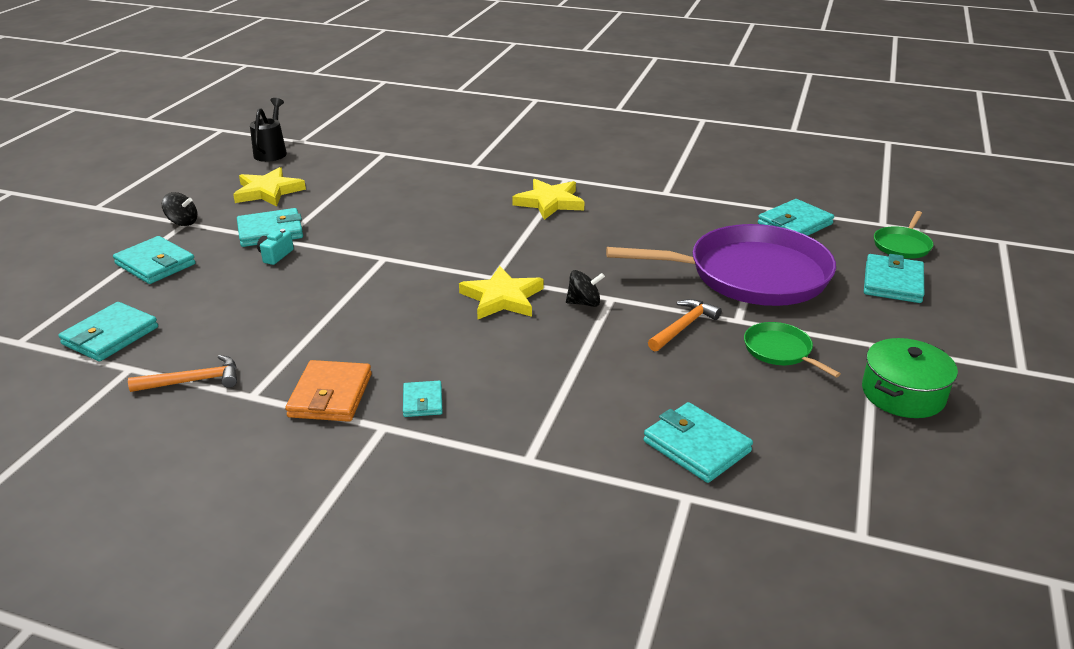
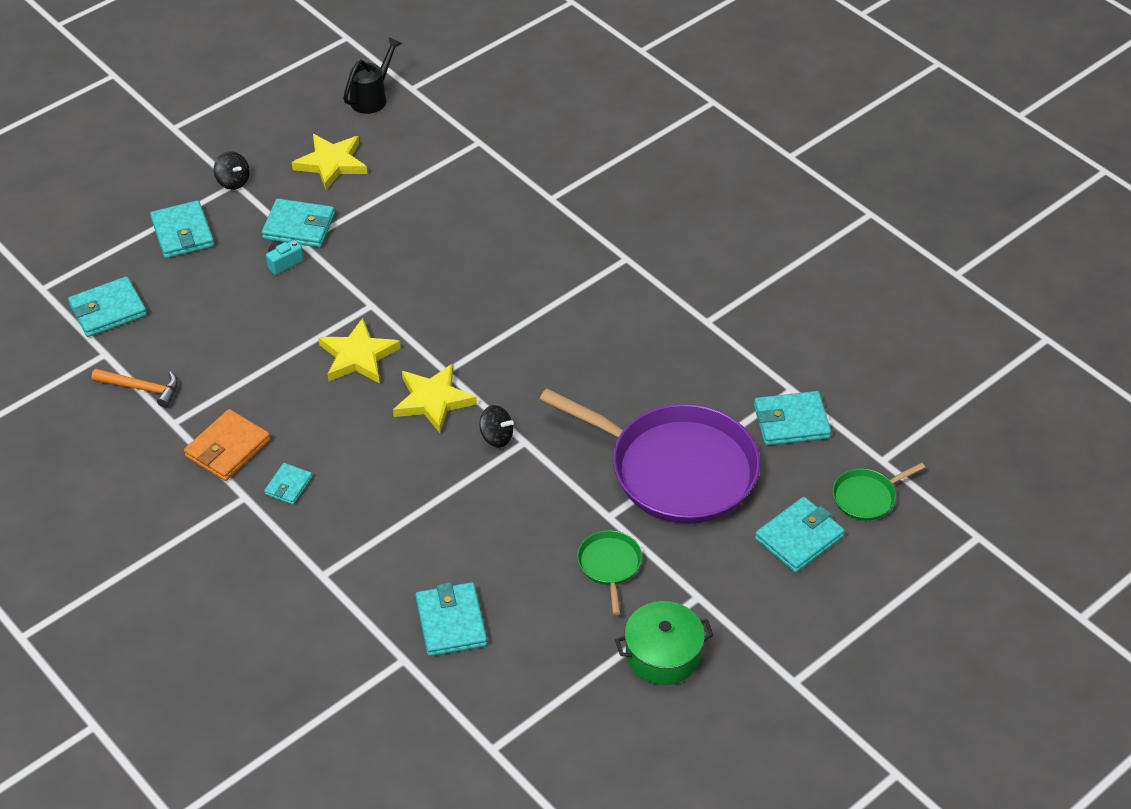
camera: 30 degrees right, 15 degrees up
yellow star [512,179,584,220] -> yellow star moved to [318,318,401,384]
orange hammer [648,299,722,351] -> none

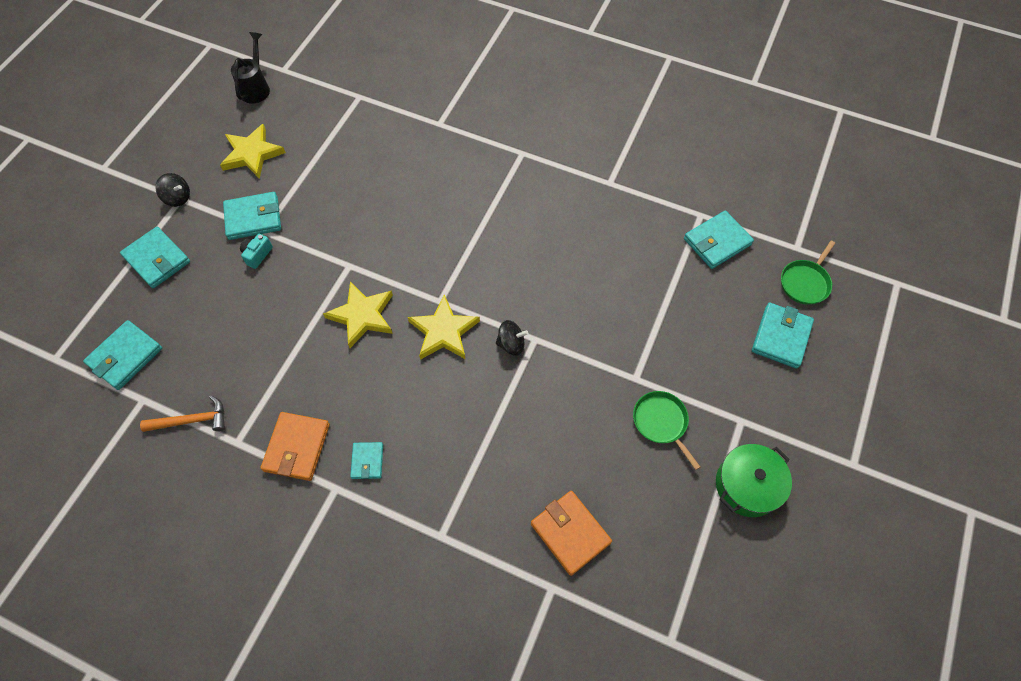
camera: 25 degrees left, 15 degrees up
turquoise wallet [416,582,487,656] -> orange wallet [531,491,612,576]
purple pan [539,388,760,524] -> none

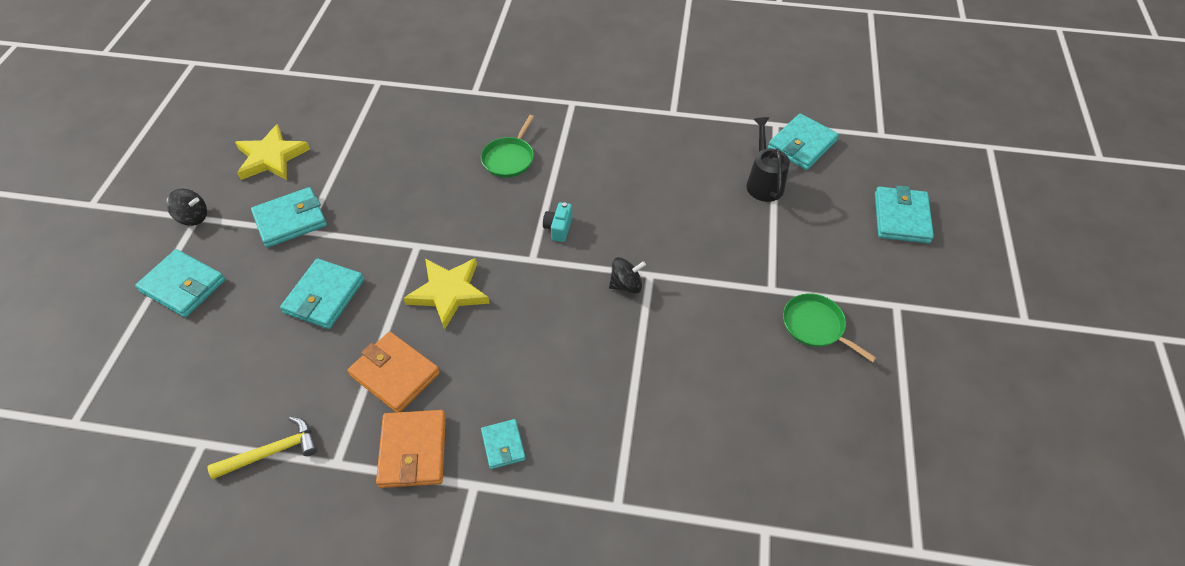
camera: 15 degrees left, 10 degrees down
turquoise wallet [83,320,162,390] -> turquoise wallet moved to [280,259,364,329]
orange hammer [140,395,225,432] -> yellow hammer [207,417,317,479]
black watering can [231,32,270,104] -> black watering can moved to [746,117,790,202]
turquoise camera [240,234,273,269] -> turquoise camera moved to [543,202,572,242]
yellow star [408,294,480,360] -> none
orange wallet [531,491,612,576] -> orange wallet moved to [348,332,440,412]
green pot [716,444,792,517] -> none
green pan [781,240,835,305] -> green pan moved to [481,115,534,178]

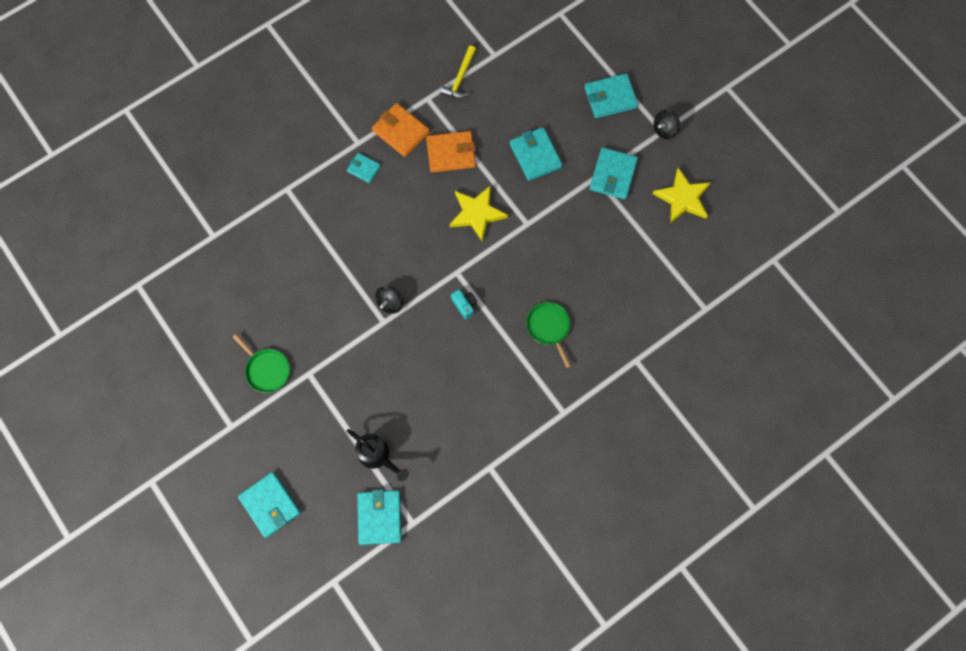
camera: 135 degrees right, 20 degrees up
green pan [783,293,877,362] -> green pan turned 45 degrees clockwise [233,334,290,393]

